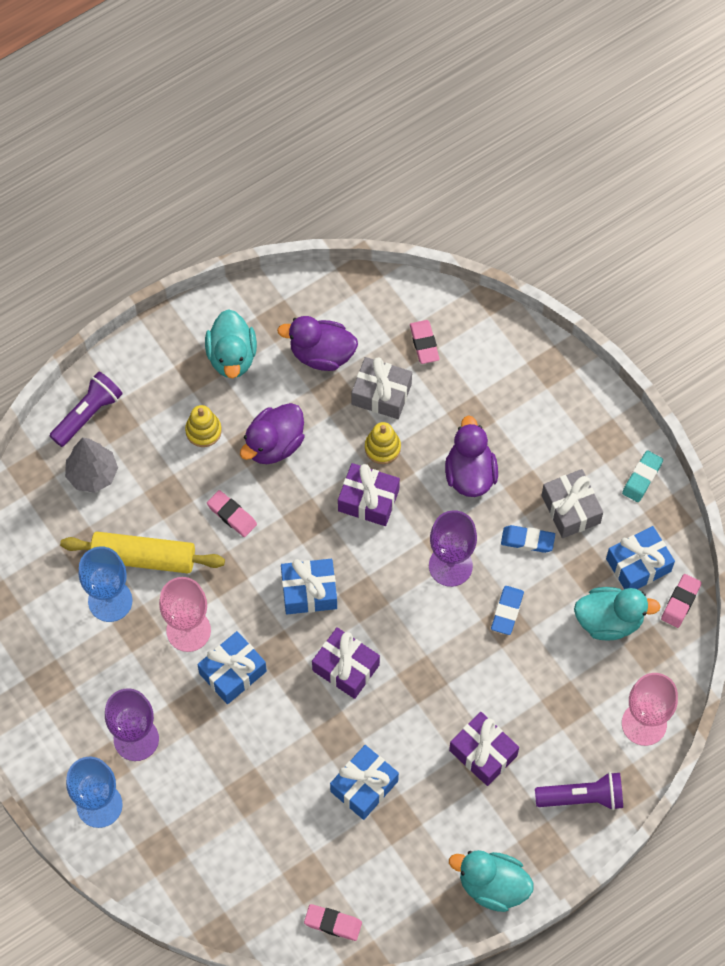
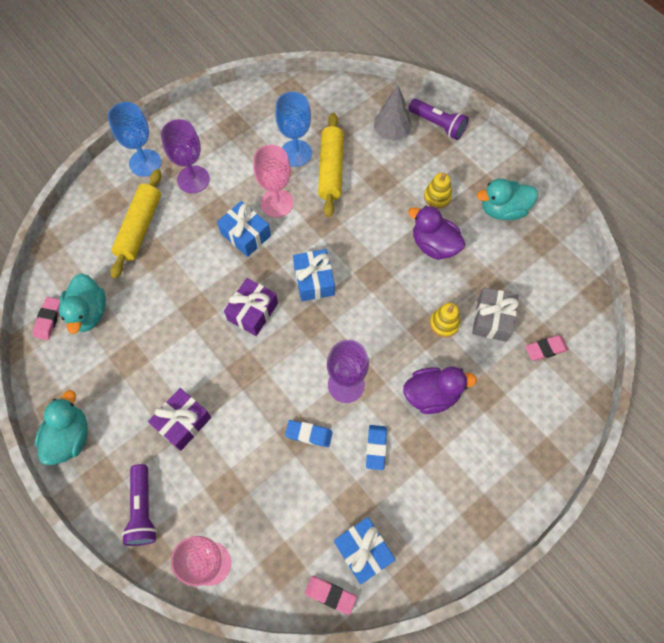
camera: 85 degrees right, 0 degrees up
pink eraser [207,490,257,537] -> none
purple duck [277,316,358,371] -> none
blue gift [330,745,399,820] -> none
purple gift [338,463,400,526] -> none
grey gift [542,469,603,538] -> none
turquoise duck [574,587,661,641] -> turquoise duck moved to [59,274,106,334]
turquoise eraser [622,450,663,502] -> none
none -> yellow rolling pin [110,169,161,279]

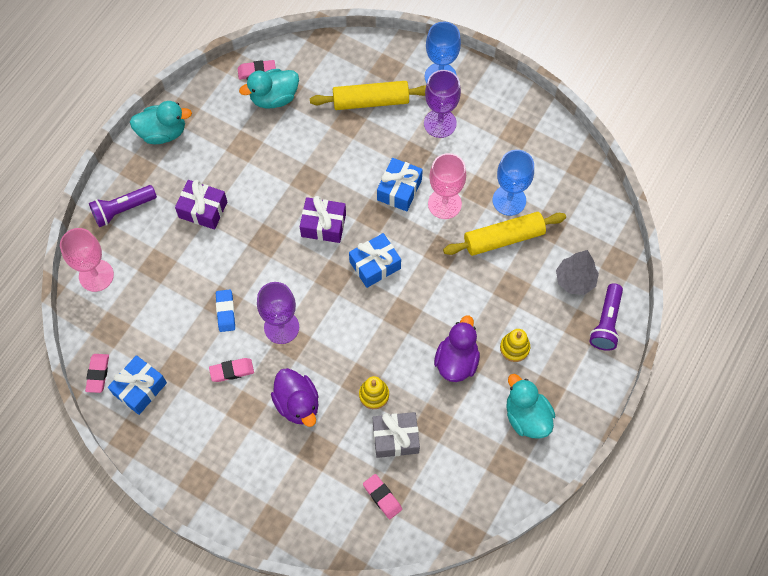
camera: 70 degrees right, 0 degrees up
blue eraser [366,425,387,470] -> pink eraser [209,358,254,382]

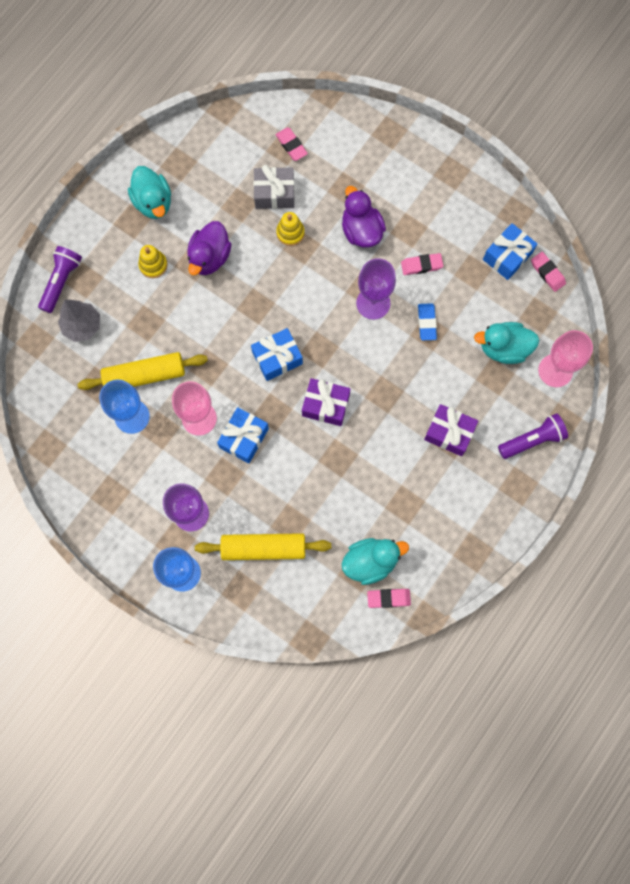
camera: 175 degrees left, 10 degrees up
pink eraser [85,354,109,393] -> pink eraser turned 45 degrees counterclockwise [531,252,566,292]
turquoise duck [130,101,192,144] -> turquoise duck moved to [474,322,539,364]

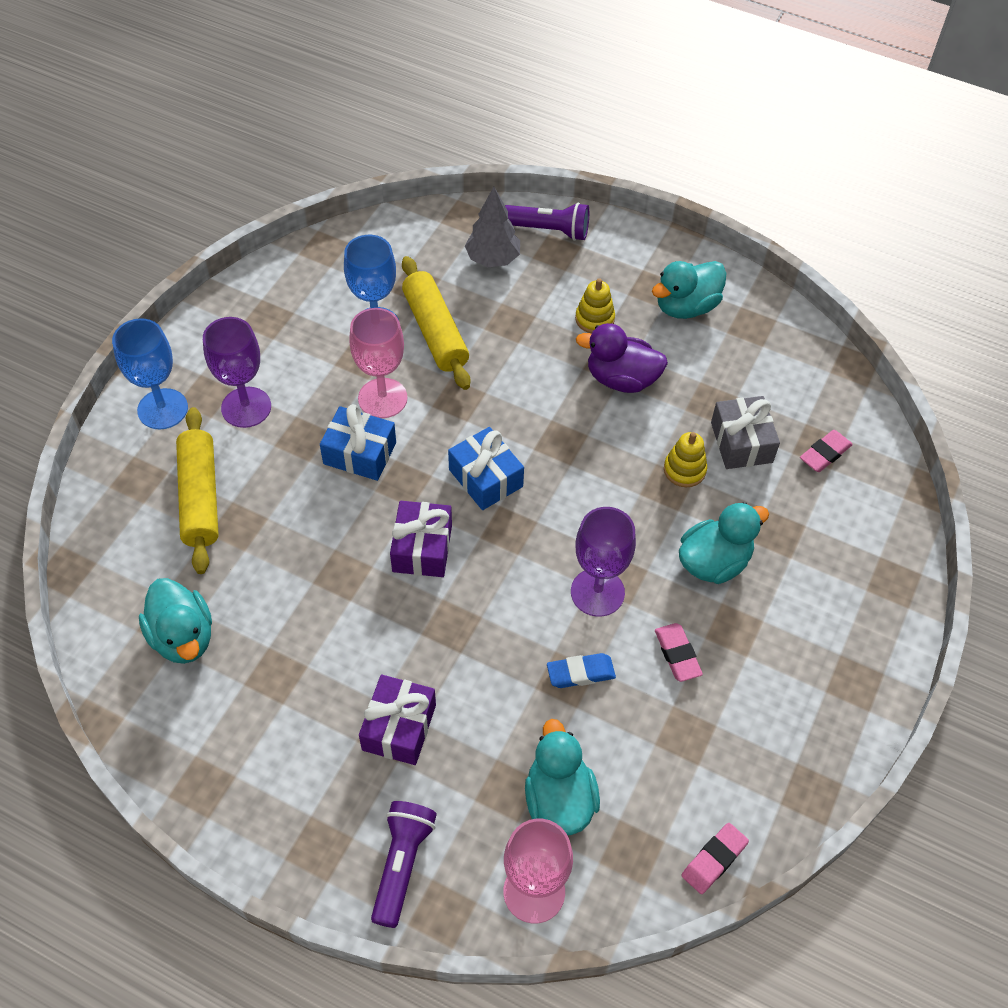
camera: 80 degrees right, 20 degrees down
purple duck [342,186,386,248] -> turquoise duck [679,502,769,584]
pink eraser [367,589,411,608] -> none
blue gift [483,223,537,280] -> none
purple flashlight [498,413,568,459] -> purple flashlight turned 135 degrees counterclockwise [371,801,437,928]

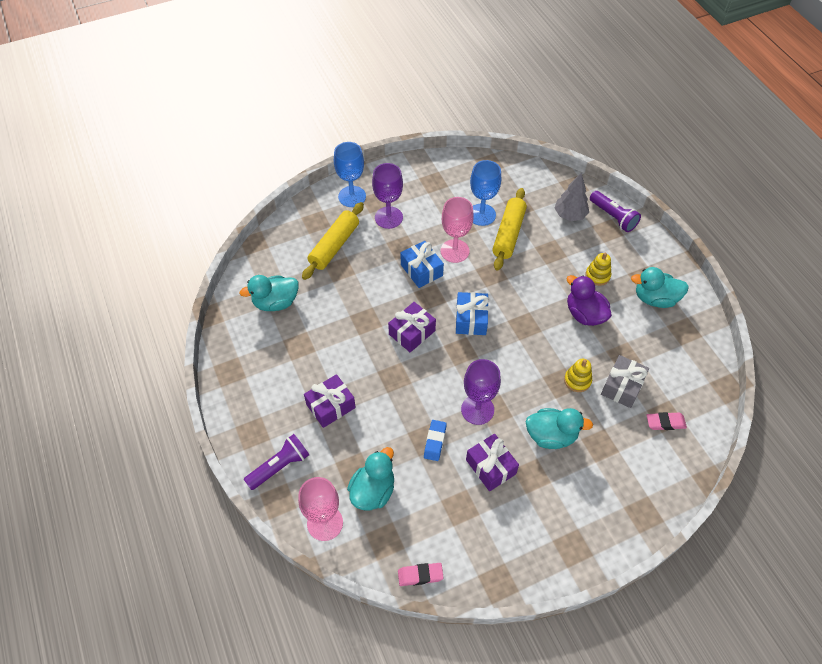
camera: 40 degrees right, 0 degrees up
turquoise duck [139,578,212,664] -> turquoise duck turned 60 degrees clockwise [239,275,299,311]
blue eraser [547,653,616,688] -> blue eraser turned 75 degrees clockwise [424,420,447,461]
pink eraser [655,623,703,682] -> purple gift [466,434,519,491]

